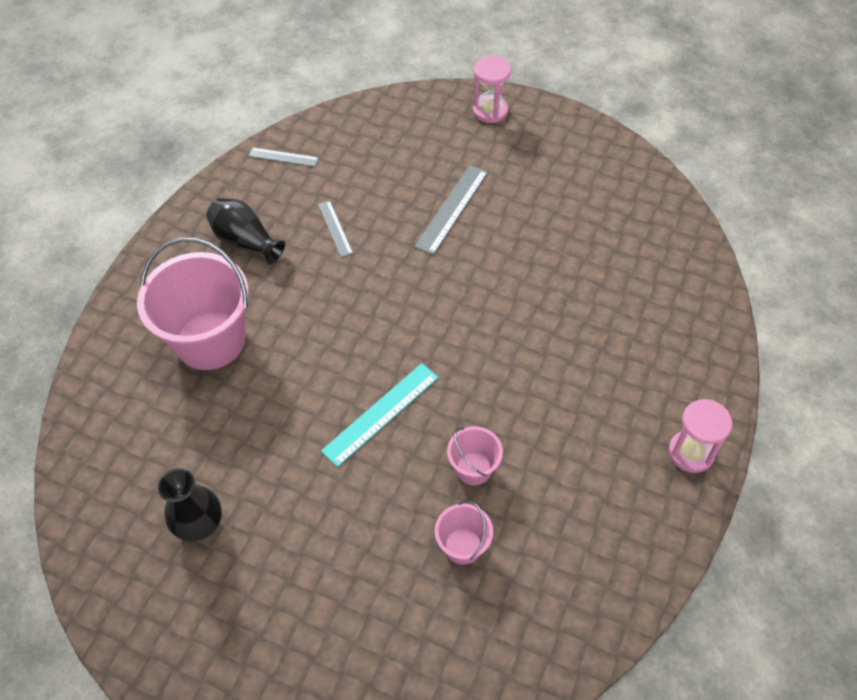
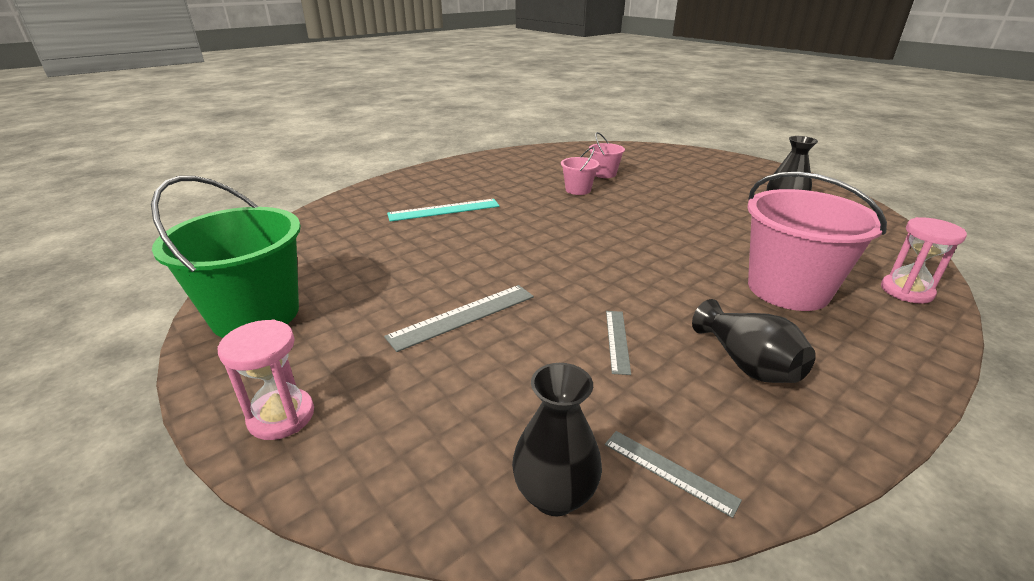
camera: 155 degrees left, 25 degrees down
turquoise ruler [321,363,439,467] -> turquoise ruler moved to [387,199,500,222]
pink hourglass [669,399,732,473] -> pink hourglass moved to [881,217,967,304]
none -> green bucket [151,176,301,338]
none -> black vase [512,363,602,516]

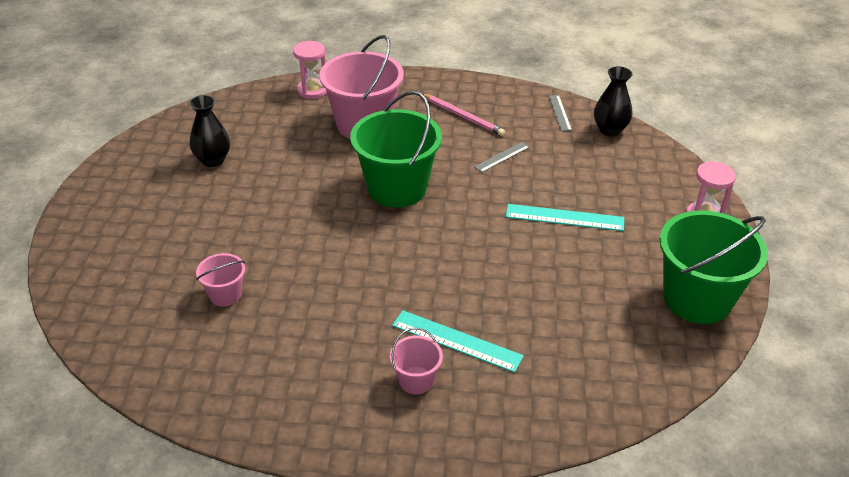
camera: 135 degrees left, 10 degrees up
grey ruler [384,285,534,352] -> turquoise ruler [506,204,624,231]
pink bucket [561,147,599,195] -> pink bucket moved to [390,327,443,394]
black vase [692,299,816,383] -> pink pencil [423,94,505,136]
none -> green bucket [350,91,442,208]

